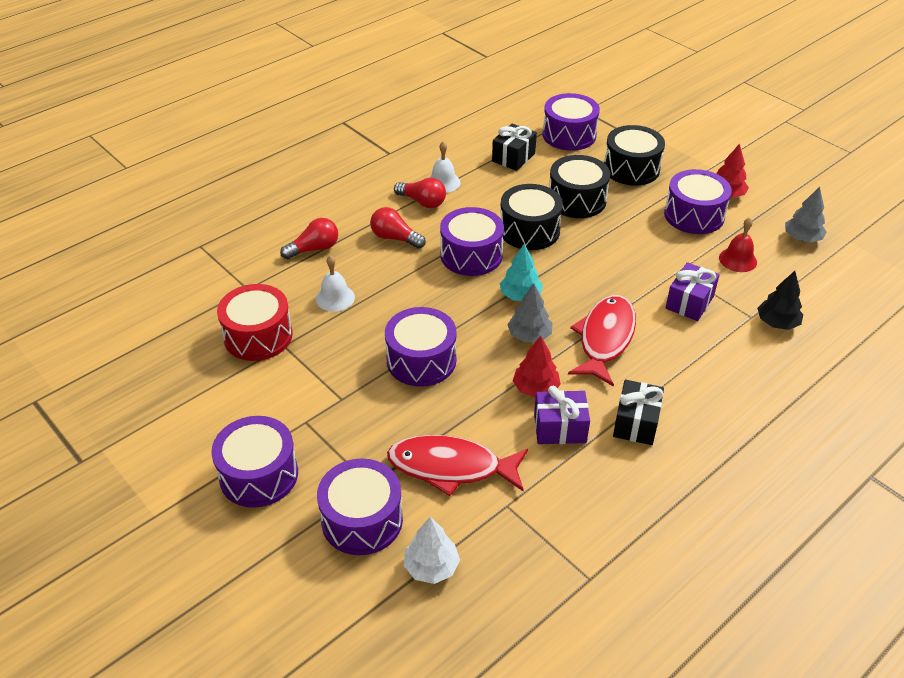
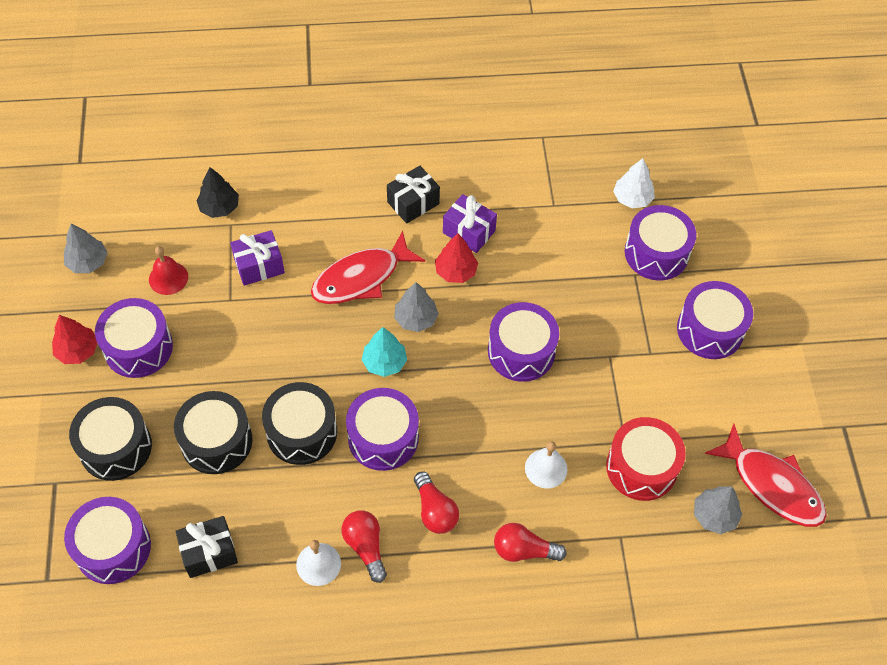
camera: 145 degrees left, 15 degrees up
red fish [387,435,528,496] -> red fish moved to [705,424,827,527]
none -> grey tree [694,486,742,534]

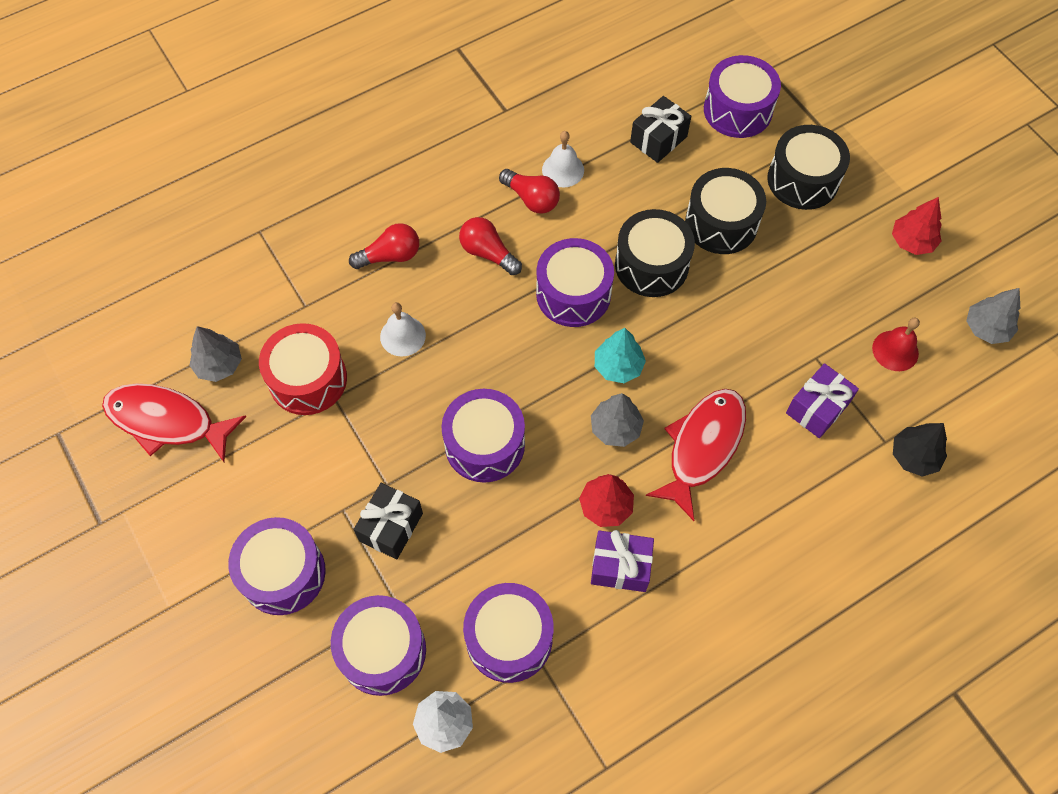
camera: 155 degrees right, 5 degrees up
purple drum [95,298,173,378] -> purple drum moved to [463,583,554,683]
black gift [387,166,440,224] -> black gift moved to [354,483,423,559]

